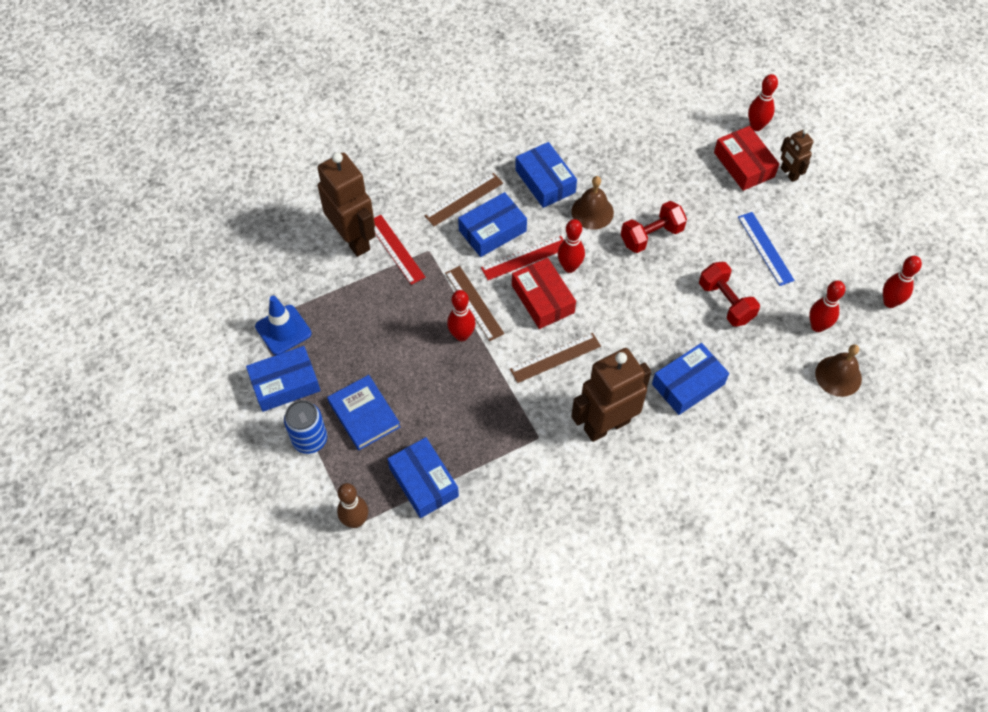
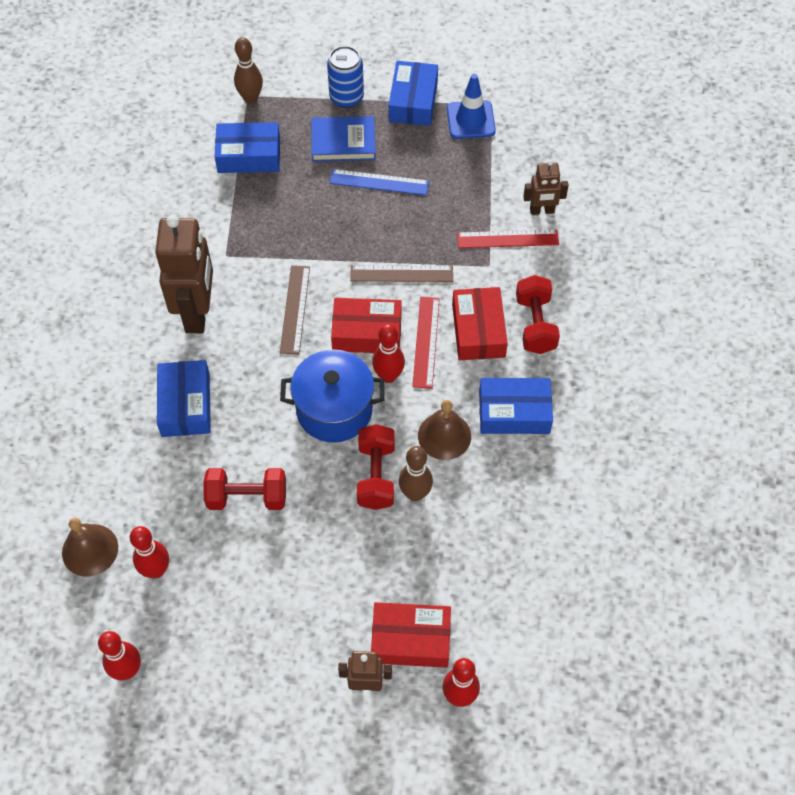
camera: 120 degrees right, 0 degrees up
brown robot [318,152,375,257] -> brown robot [523,160,569,215], size x0.51
brown ruler [425,173,503,226] -> red dumbbell [516,275,560,354]
red bowling pin [447,290,476,341] -> none
blue box [458,192,527,257] -> red box [452,287,508,360]
blue ruler [738,212,795,286] -> blue ruler moved to [329,169,429,195]
none -> blue pot [280,350,385,443]
none -> brown bowling pin [399,446,433,501]

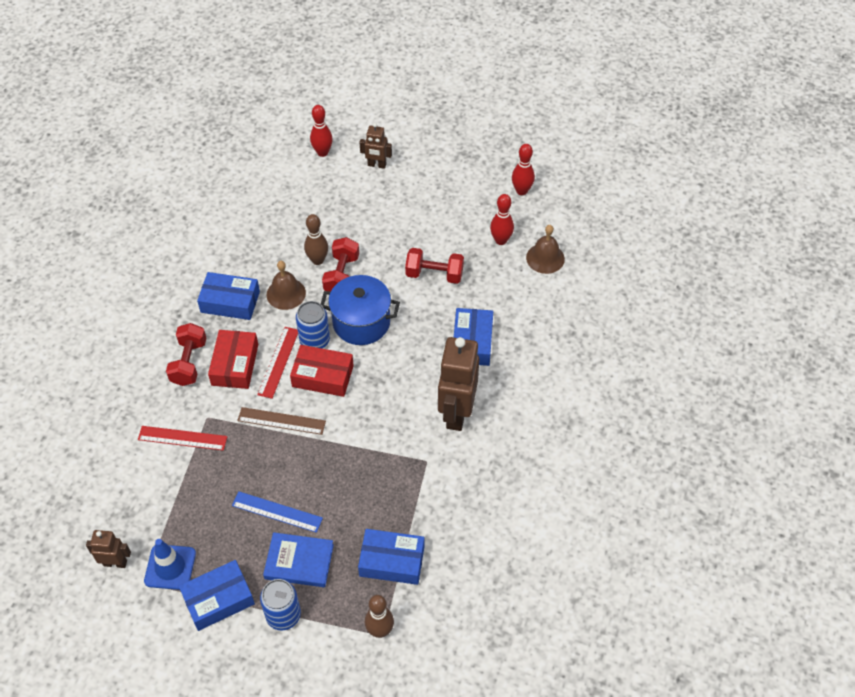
camera: 170 degrees left, 5 degrees down
brown ruler [280,265,310,355] -> none
red box [371,602,451,668] -> none
red bowling pin [372,324,405,383] -> blue can [296,301,330,348]
blue box [388,61,438,126] -> blue box turned 45 degrees clockwise [179,560,255,631]
brown robot [523,160,569,215] -> brown robot moved to [86,530,131,568]

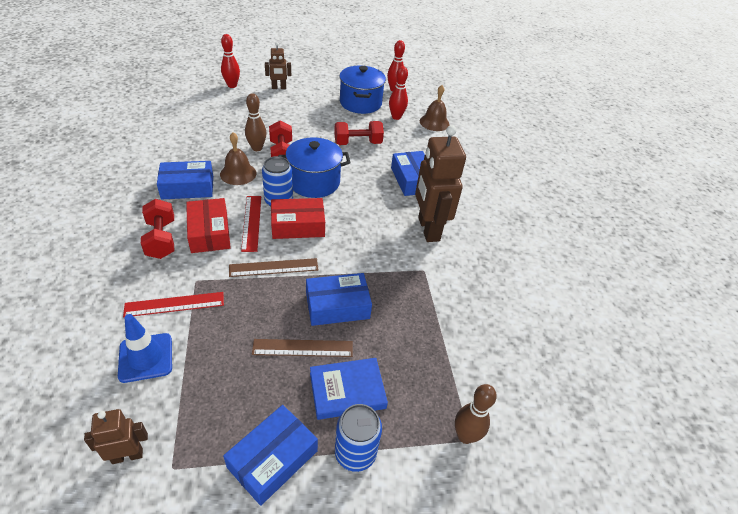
camera: 25 degrees left, 10 degrees down
blue traffic cone [144,539,196,590] -> blue traffic cone moved to [118,314,172,383]
blue ruler [232,491,323,533] -> brown ruler [252,339,353,357]
blue box [358,529,425,585] -> blue box moved to [306,273,372,326]
none -> blue pot [339,65,386,114]

